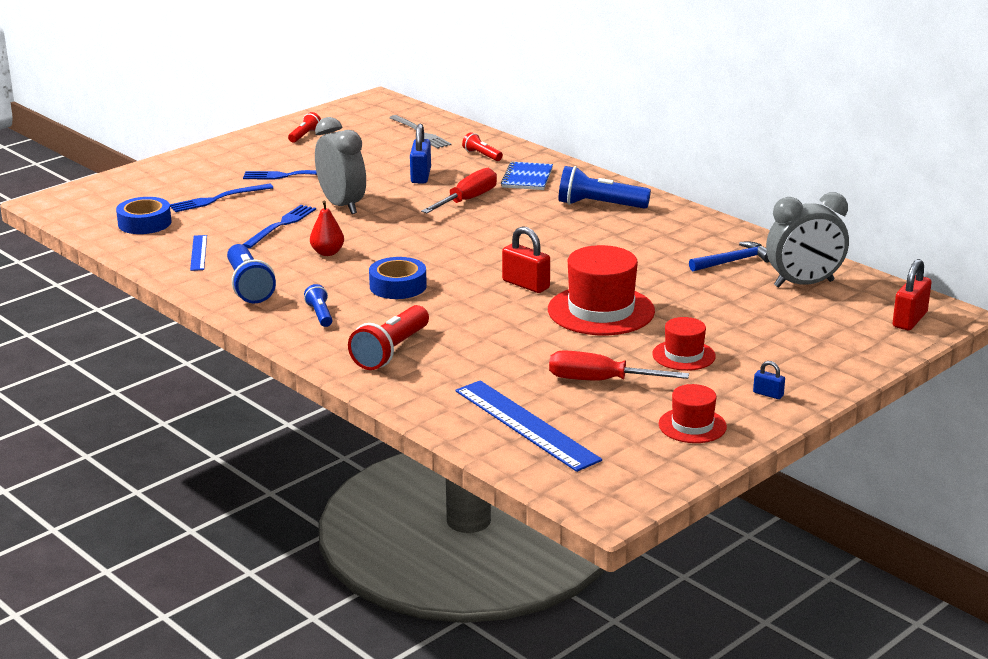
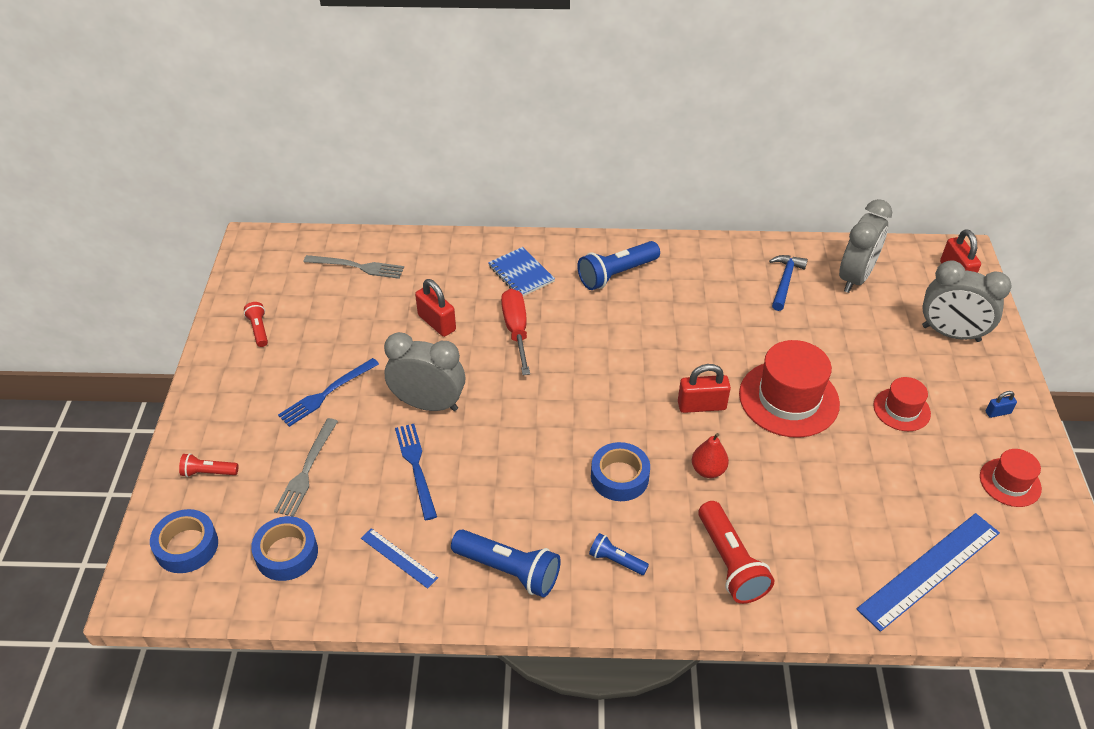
camera: 45 degrees left, 20 degrees up
blue fork [170,184,273,212] -> grey fork [274,418,338,517]
red pear [310,201,344,256] -> red pear moved to [692,433,729,478]
blue padlock [410,124,431,183] -> red padlock [415,279,456,337]
blue ruler [455,380,602,472] -> blue ruler turned 45 degrees counterclockwise [857,513,1000,632]
red flashlight [462,132,503,161] -> red flashlight moved to [179,453,238,477]
red screwdriver [549,350,689,381] -> none
none -> blue tape [150,509,218,573]
none -> grey clock [922,260,1012,342]

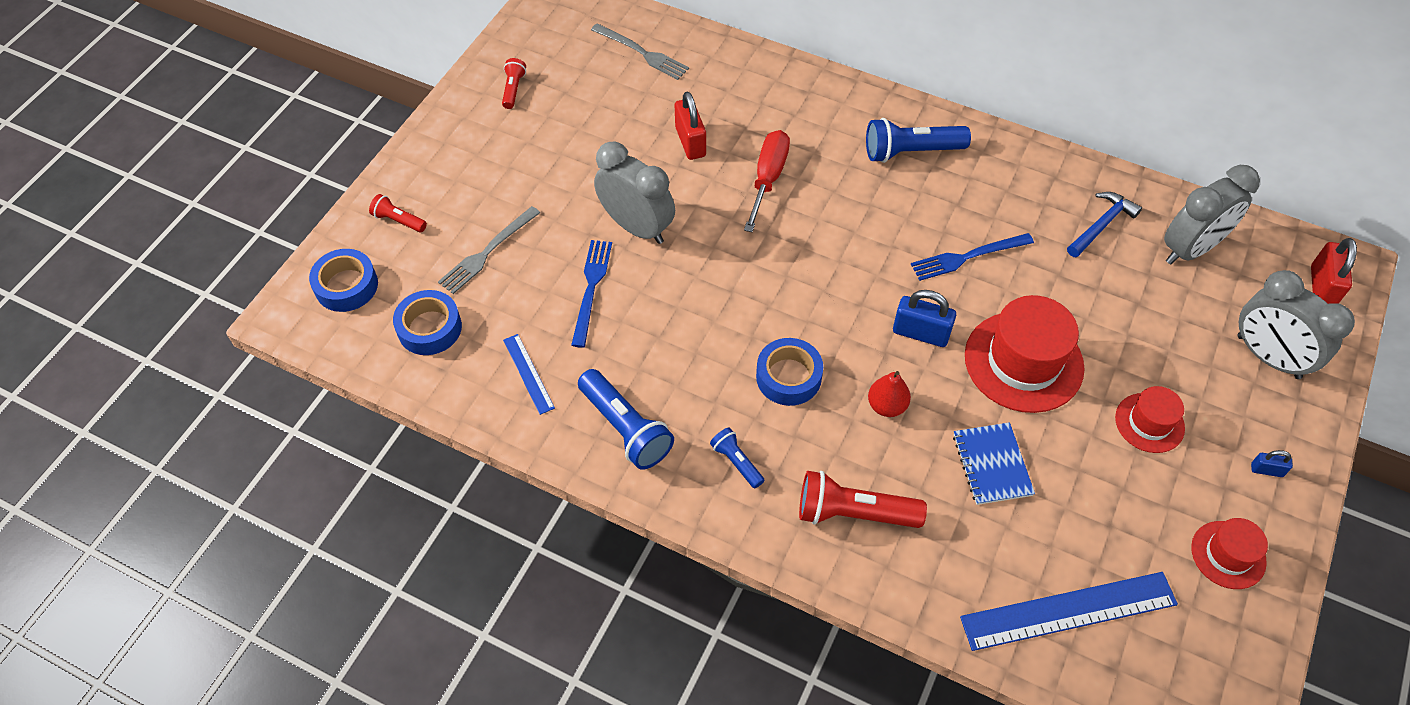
camera: 25 degrees right, 10 degrees up
blue fork [278,358,379,427] -> blue fork moved to [911,233,1034,281]
blue notebook [488,247,555,296] -> blue notebook moved to [953,422,1035,505]
red padlock [678,364,731,413] -> blue padlock [893,290,956,347]
red flashlight [698,501,774,604] -> red flashlight turned 90 degrees clockwise [799,471,927,528]

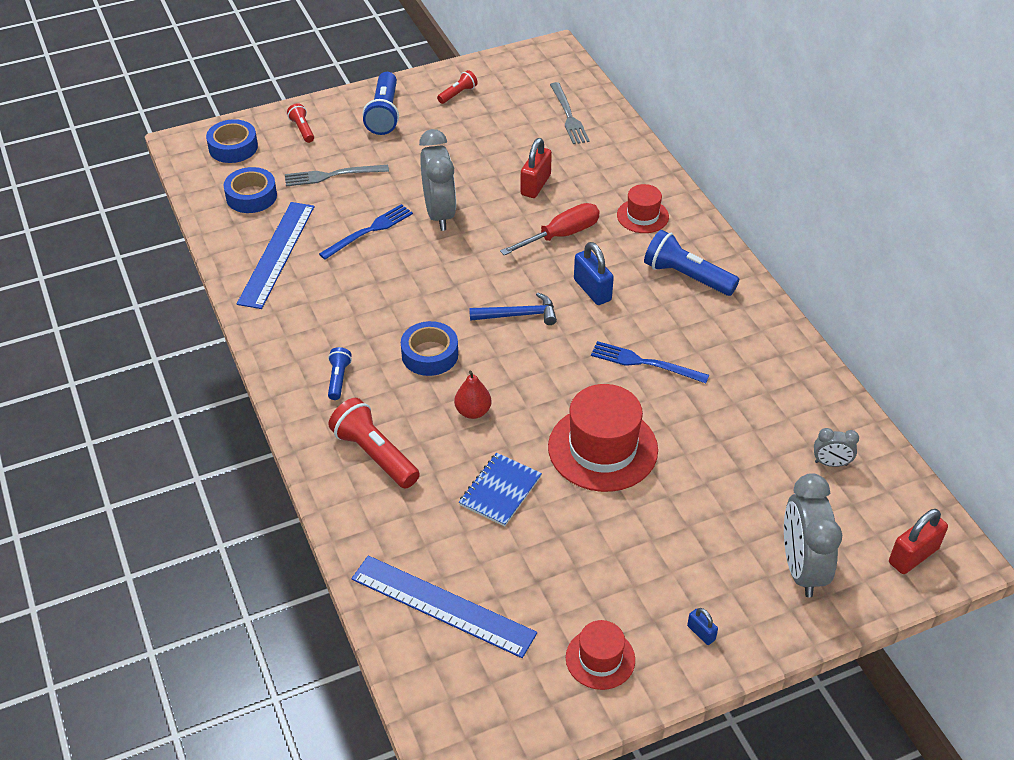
camera: 40 degrees right, 10 degrees down
blue ruler [503,334,555,415] -> blue ruler [237,202,315,309], size x1.97
blue flashlight [578,369,674,470] -> blue flashlight moved to [363,72,399,135]
blue padlock [893,290,956,347] -> blue padlock moved to [574,242,614,305]
blue hammer [1067,192,1142,258] -> blue hammer moved to [469,292,557,325]
red hat [1115,386,1185,453] -> red hat moved to [617,184,669,233]
grey clock [1164,165,1260,264] -> grey clock [814,428,859,467], size x0.48

